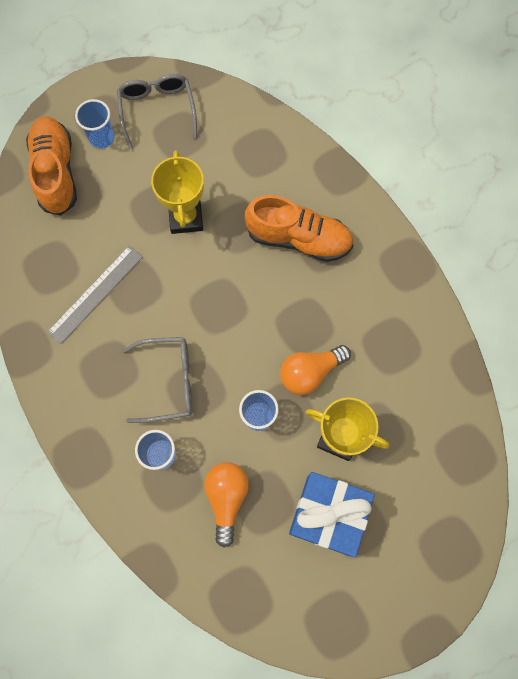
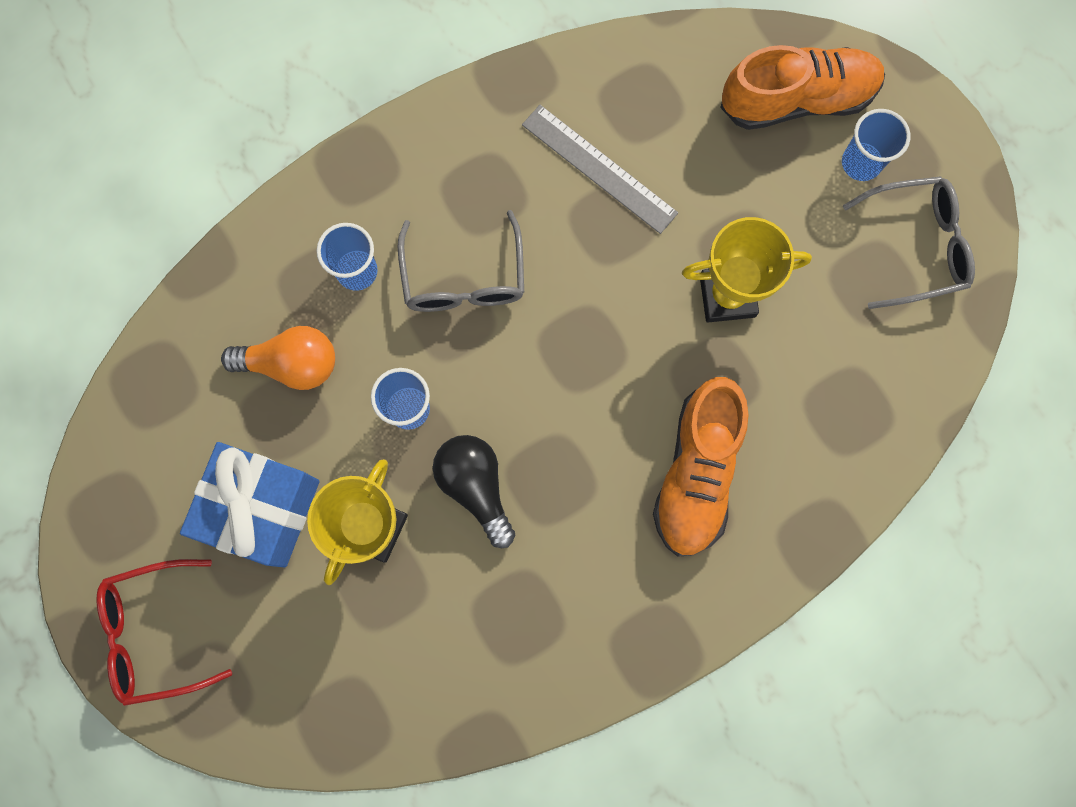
camera: 90 degrees right, 5 degrees up
orange light bulb [280,345,351,395] -> black light bulb [433,435,515,548]
none -> red glasses [97,559,232,706]

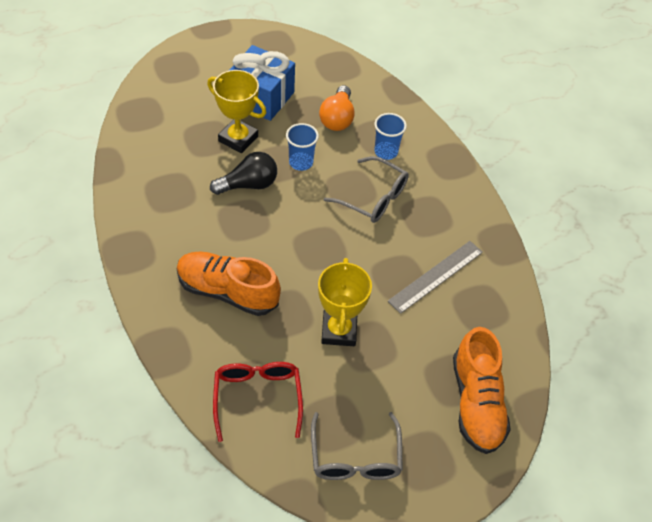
camera: 95 degrees right, 25 degrees down
red glasses [97,559,232,706] -> red glasses moved to [213,362,303,442]
grey glasses [398,210,524,312] -> grey glasses turned 150 degrees counterclockwise [324,156,409,223]
blue cup [842,109,910,181] -> none

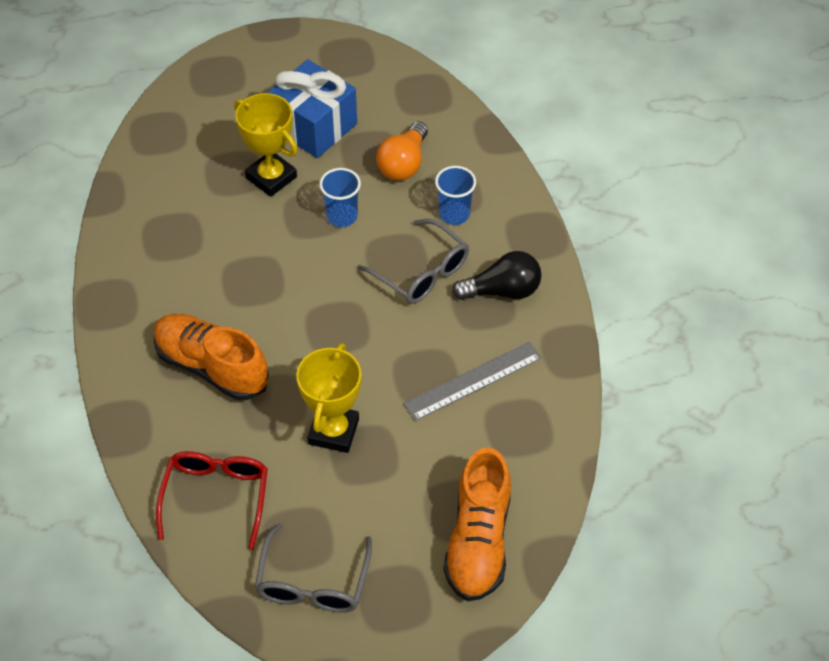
camera: 15 degrees right, 0 degrees up
black light bulb [210,152,277,195] -> black light bulb moved to [452,251,542,300]

